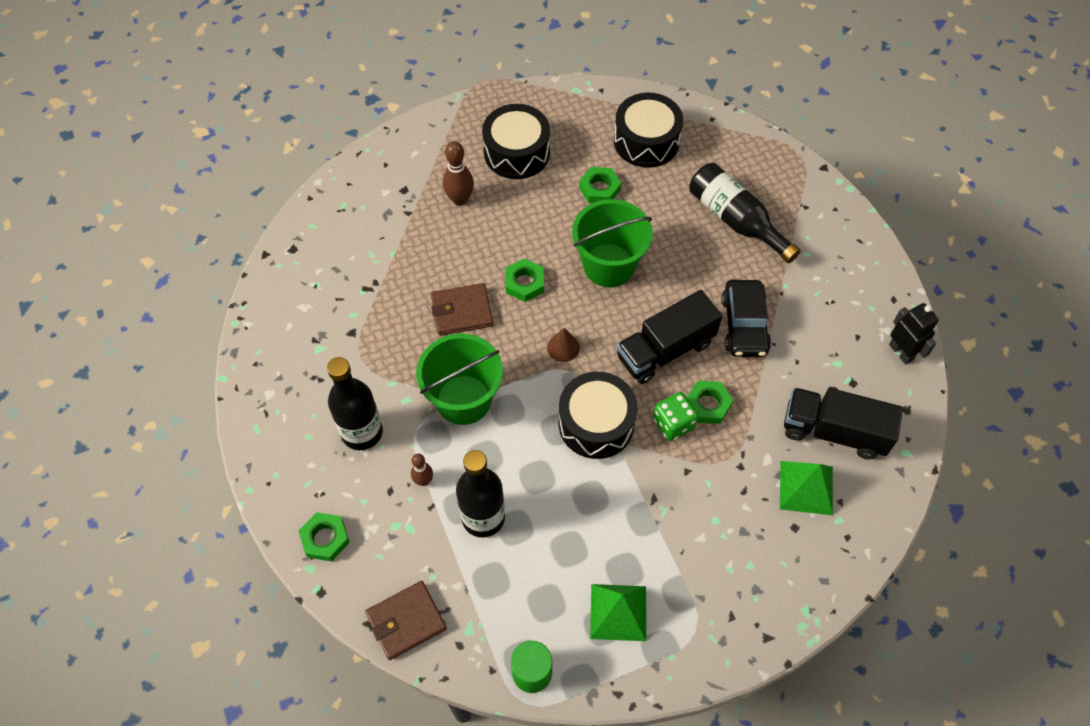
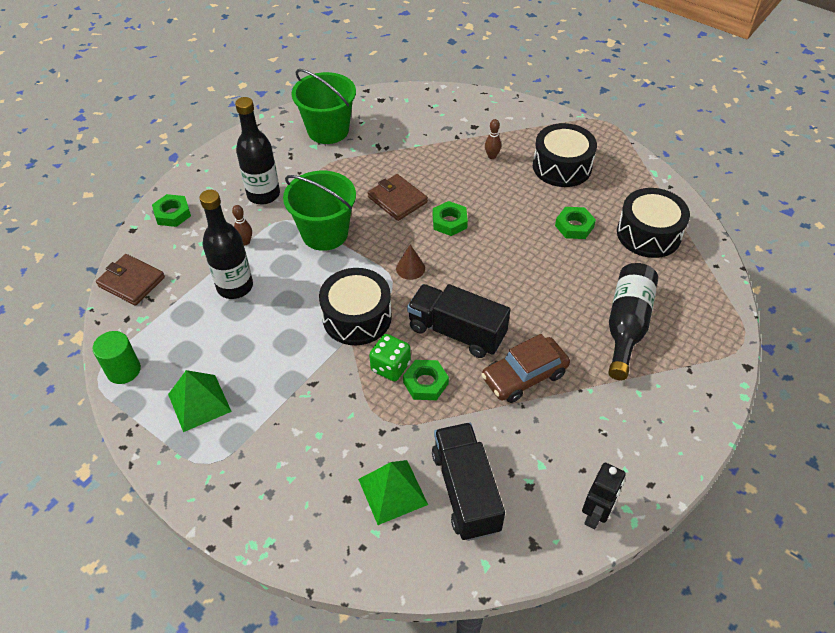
camera: 60 degrees right, 10 degrees down
brown bowling pin [443,141,474,206] -> brown bowling pin [485,119,501,159], size x0.62
green bucket [572,199,653,287] -> green bucket moved to [292,69,356,144]
black car [721,280,771,357] -> brown car [481,334,570,403]

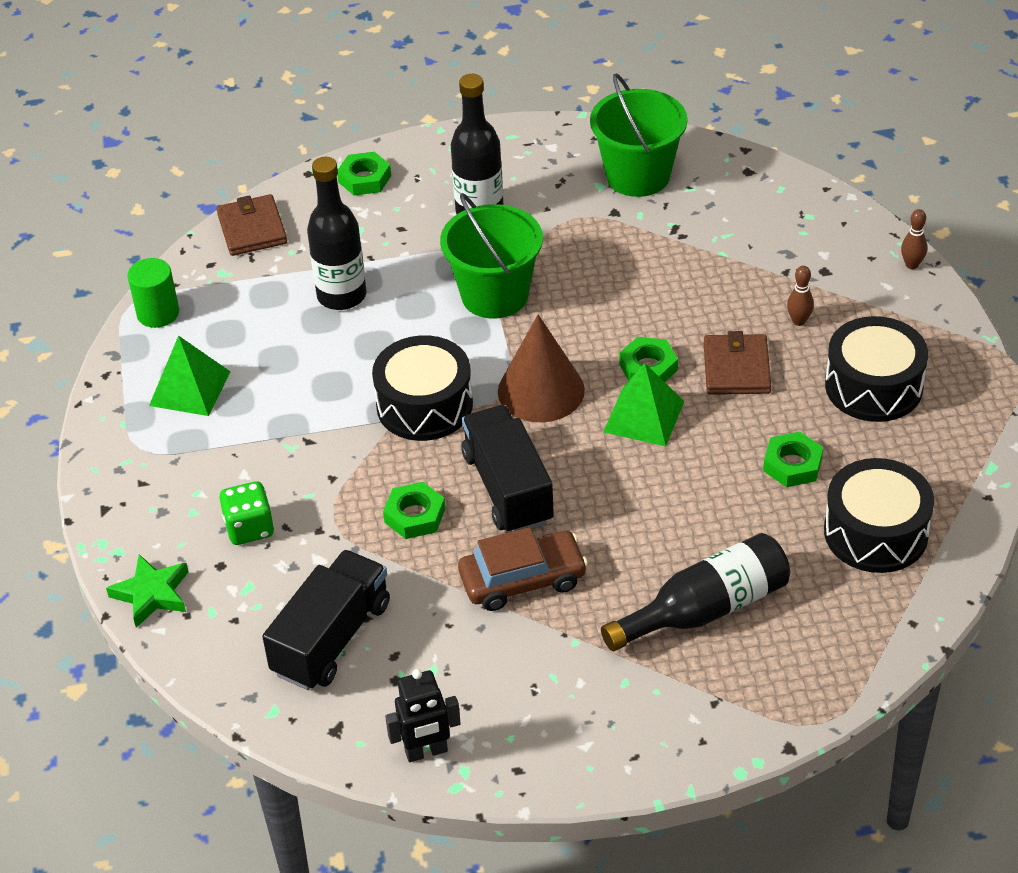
camera: 45 degrees right, 5 degrees down
brown bowling pin [232,205,252,245] -> brown bowling pin moved to [901,209,927,269]
green pyramid [358,460,428,525] -> green pyramid moved to [603,363,684,447]
brown wallet [368,174,428,221] -> brown wallet moved to [704,331,771,395]
green dice [369,334,411,381] -> green dice moved to [219,481,274,545]
brown cone [396,244,425,280] -> brown cone [498,315,585,422], size x2.03
brown car [481,334,570,403] -> brown car turned 150 degrees clockwise [458,527,588,611]
none -> green star [106,554,188,628]

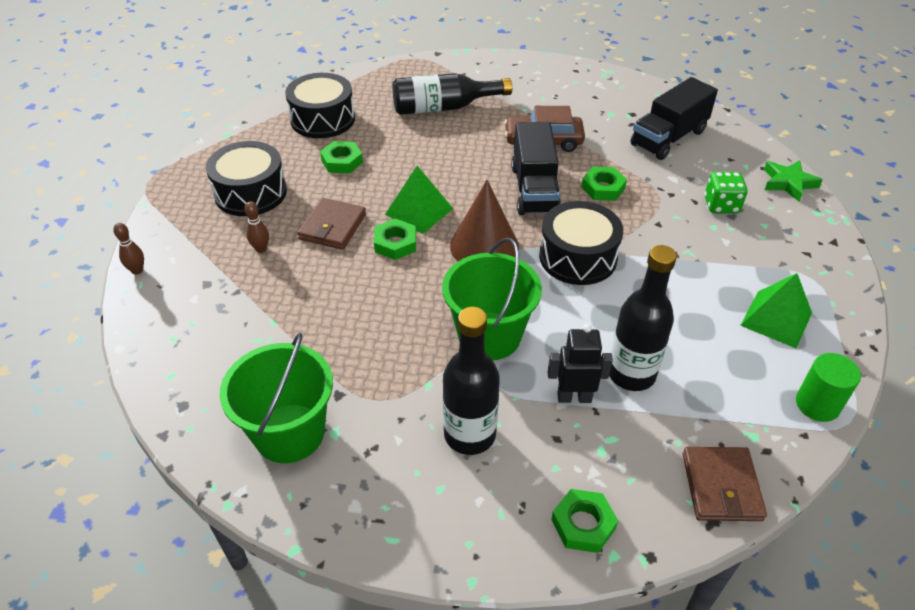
camera: 165 degrees left, 0 degrees up
black robot [385,669,461,762] -> black robot moved to [548,324,613,403]

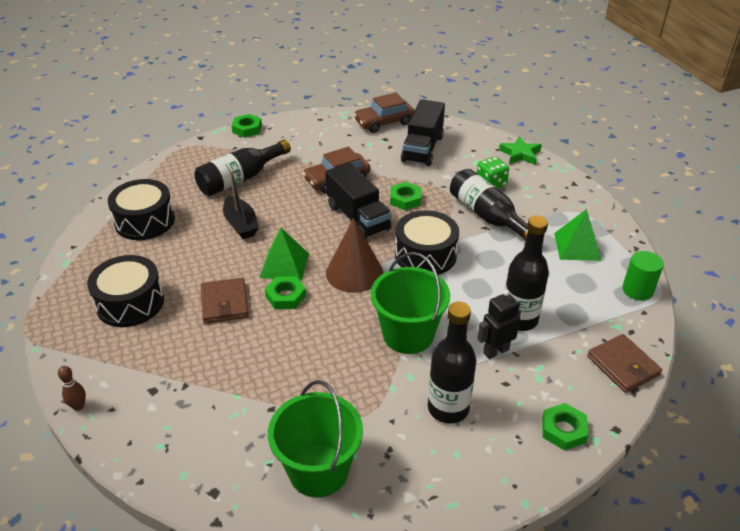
camera: 30 degrees left, 5 degrees down
brown bowling pin [244,201,269,253] -> none
green nut [320,141,363,173] -> green nut moved to [231,114,262,138]
none -> black boat [223,171,259,239]
none -> brown car [353,93,414,133]
none -> black bottle [450,169,528,241]

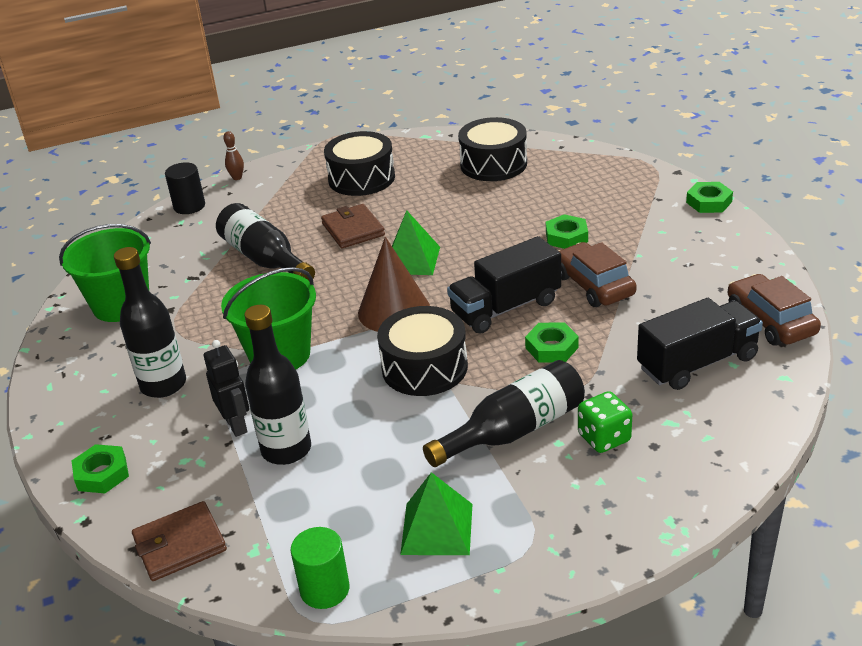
camera: 95 degrees right, 5 degrees down
black bottle [194,140,291,196] -> black bottle moved to [216,203,315,280]
brown wallet [201,278,249,324] -> brown wallet turned 75 degrees clockwise [321,204,385,248]
black boat [223,171,259,239] -> none
green nut [265,276,306,309] -> green nut moved to [546,214,588,249]
black truck [401,99,445,166] -> black truck turned 135 degrees clockwise [637,298,763,390]
green star [499,136,542,165] -> none
none -> black cylinder [165,162,205,214]

